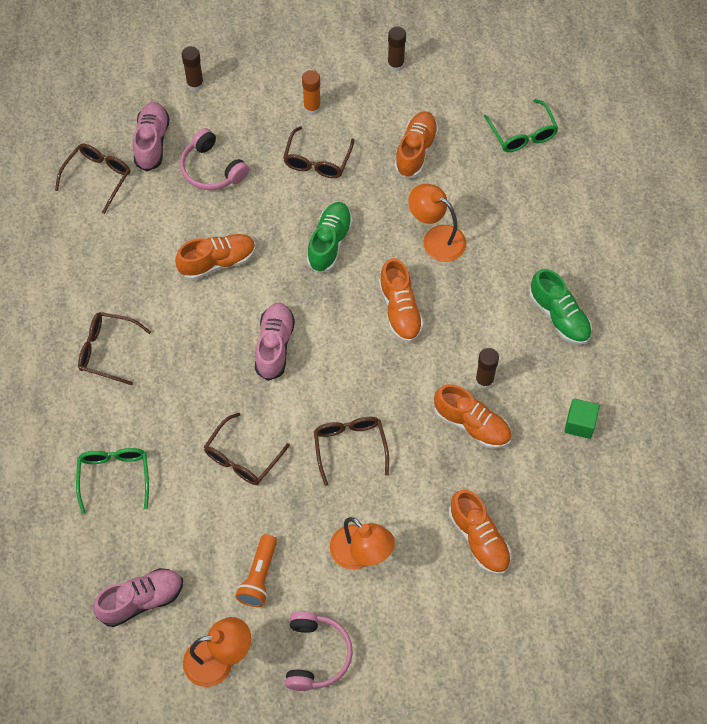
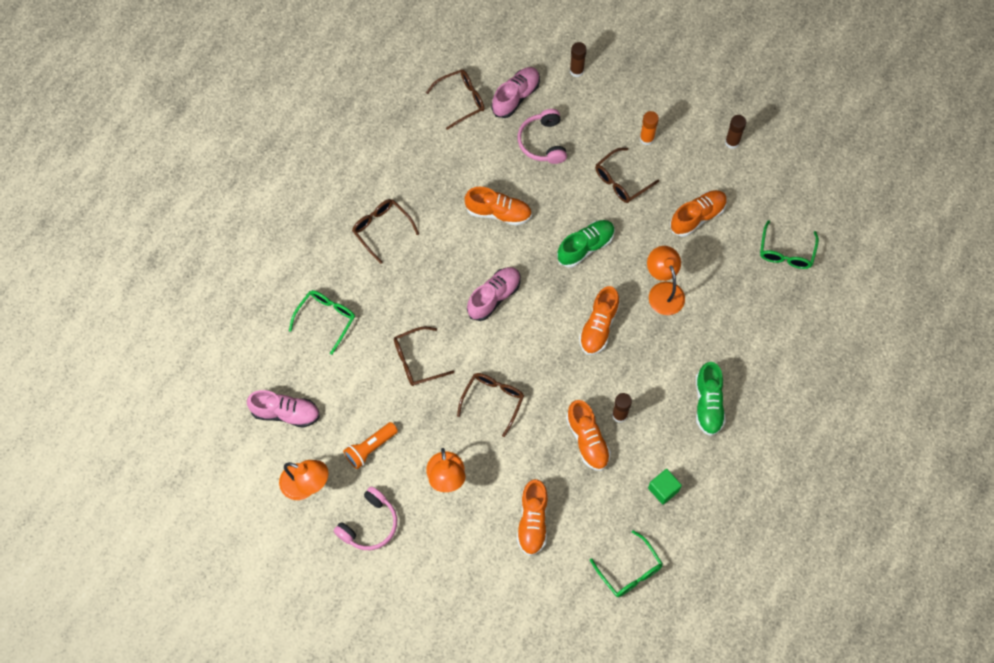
camera: 35 degrees right, 5 degrees up
none -> green glasses [590,530,663,597]

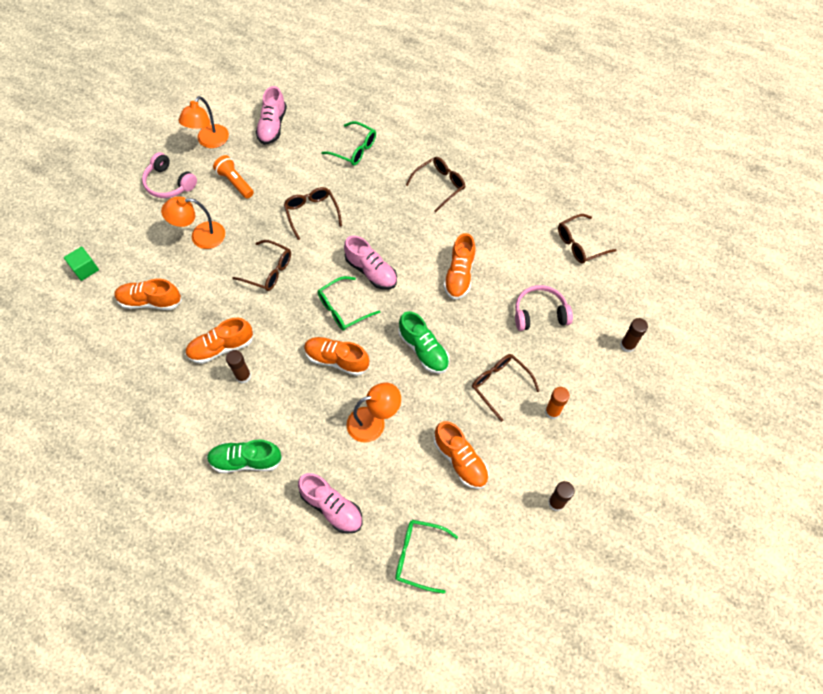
camera: 90 degrees right, 5 degrees down
brown glasses [426,69,485,130] -> brown glasses turned 90 degrees clockwise [558,214,616,264]
pink shoe [492,67,540,118] -> pink shoe moved to [298,473,362,534]
green glasses [590,530,663,597] -> green glasses moved to [318,276,380,331]
green cube [648,469,682,505] -> green cube moved to [64,247,99,281]

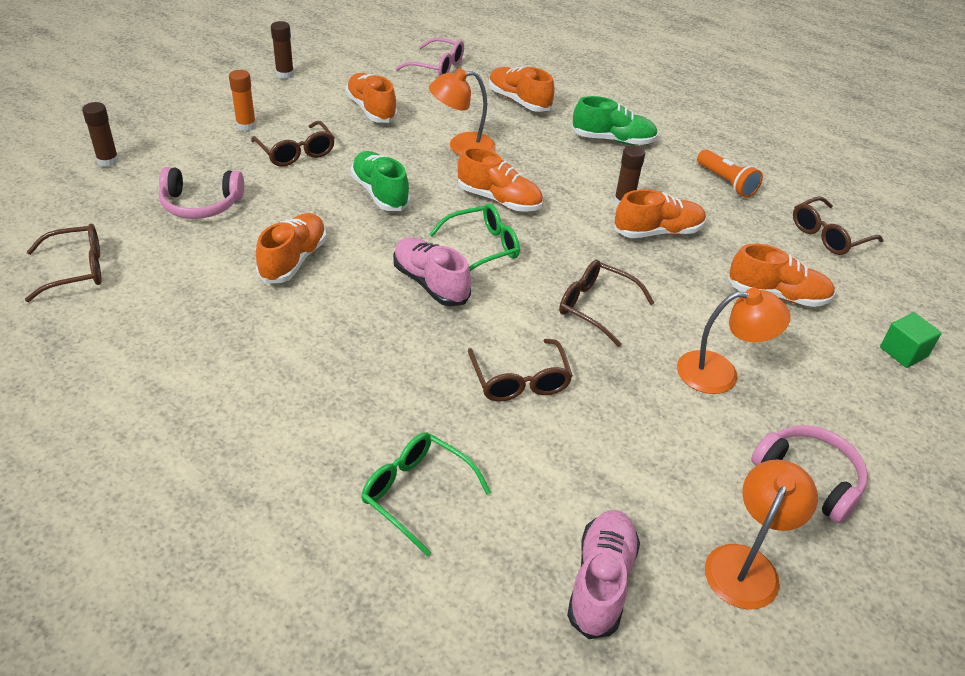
camera: 175 degrees left, 20 degrees down
orange flashlight [213,155,254,199] -> orange flashlight moved to [697,149,763,198]
pink shoe [298,473,362,534] -> orange shoe [489,67,555,112]
green glasses [395,520,458,594] -> pink glasses [395,38,464,76]
brown glasses [406,157,465,212] -> brown glasses moved to [793,196,884,255]

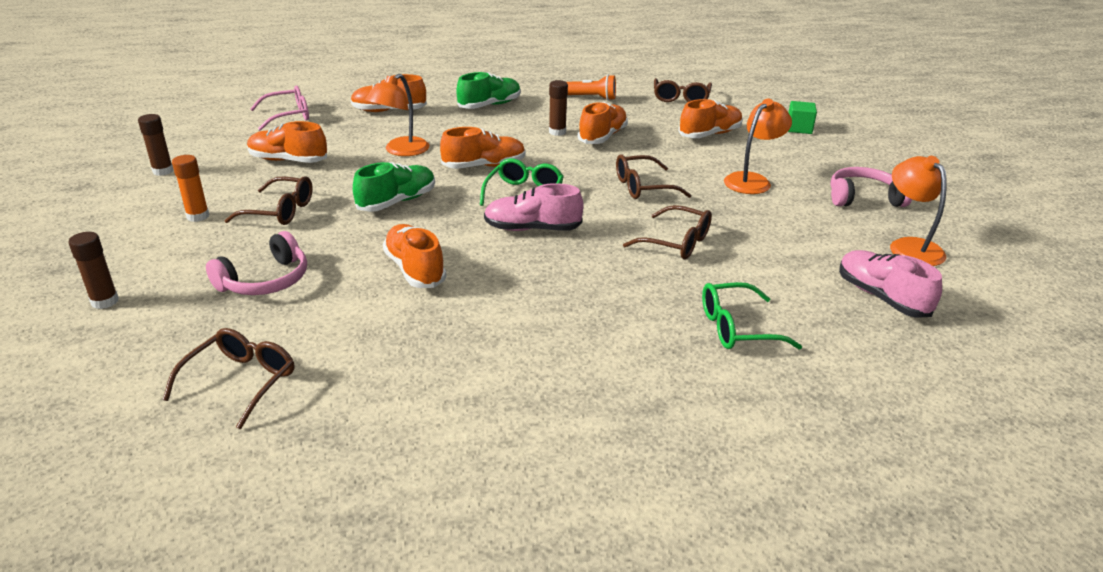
camera: 45 degrees left, 10 degrees down
green shoe [351,151,411,211] -> green shoe turned 120 degrees clockwise [353,162,435,212]

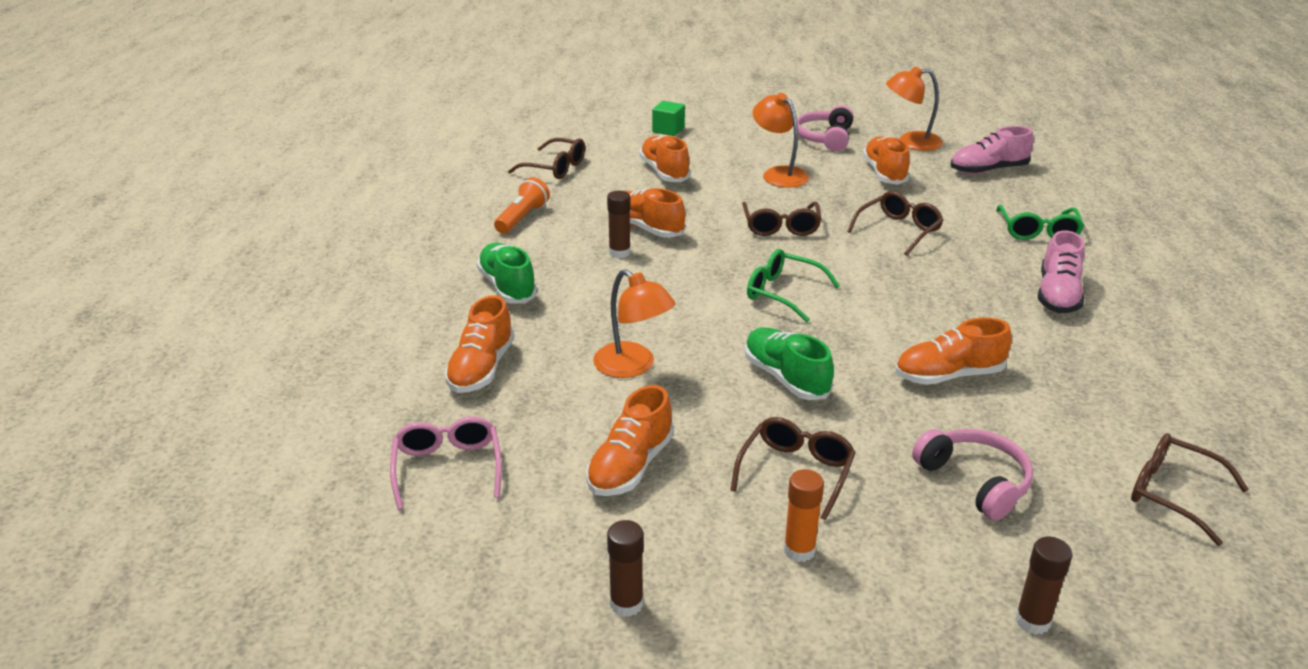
camera: 75 degrees left, 0 degrees up
orange shoe [440,127,526,169] -> orange shoe moved to [863,136,910,185]
pink shoe [484,183,583,231] -> pink shoe moved to [1038,230,1085,313]

